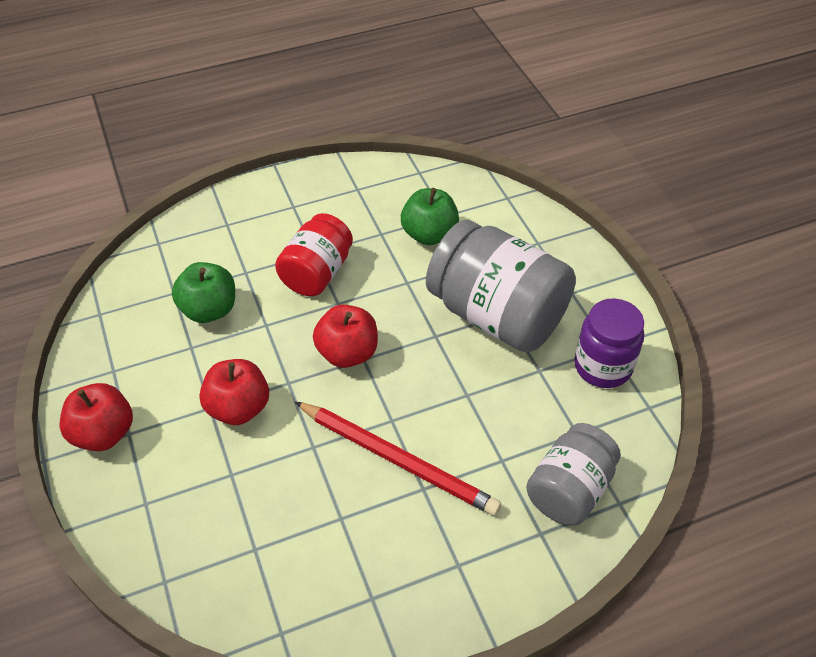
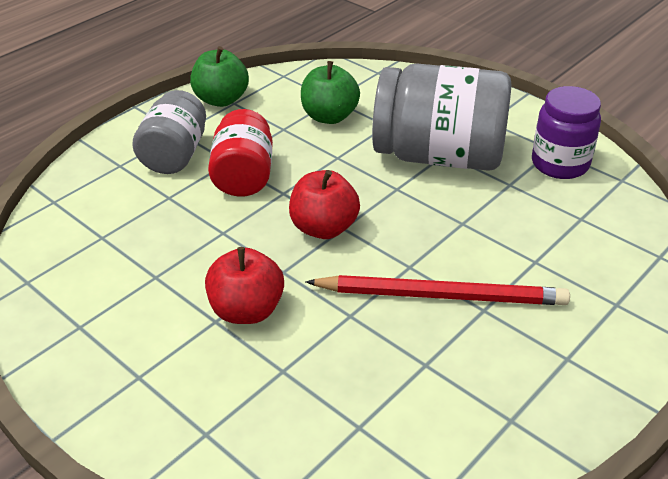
camera: 25 degrees left, 10 degrees down
red apple [60,383,133,451] -> none
green apple [172,262,235,323] -> green apple moved to [190,46,249,107]
grey jar [526,423,621,526] -> grey jar moved to [132,90,206,174]

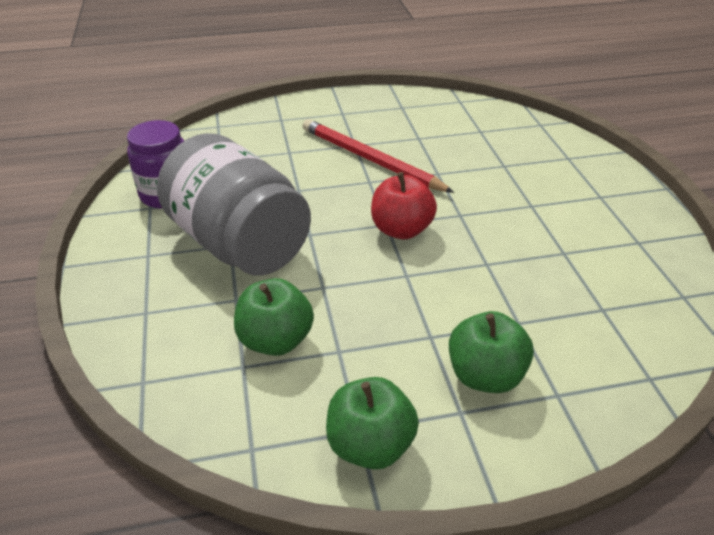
camera: 145 degrees left, 0 degrees up
grey jar [132,90,206,174] -> green apple [449,311,534,393]
red apple [205,247,284,324] -> none
red jar [208,109,273,197] -> none

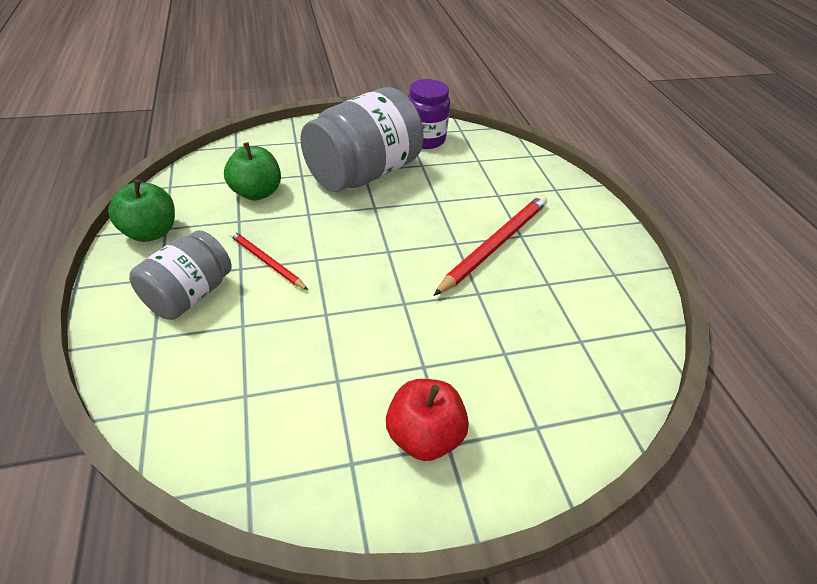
camera: 85 degrees right, 5 degrees up
red apple [371,172,437,239] -> red apple moved to [386,379,469,461]
green apple [449,311,534,393] -> grey jar [129,230,232,320]
none -> red pencil [230,231,308,290]

